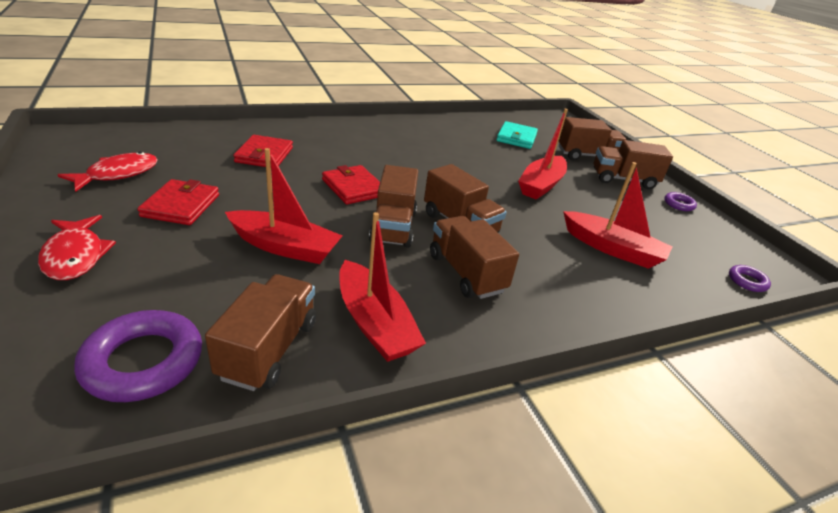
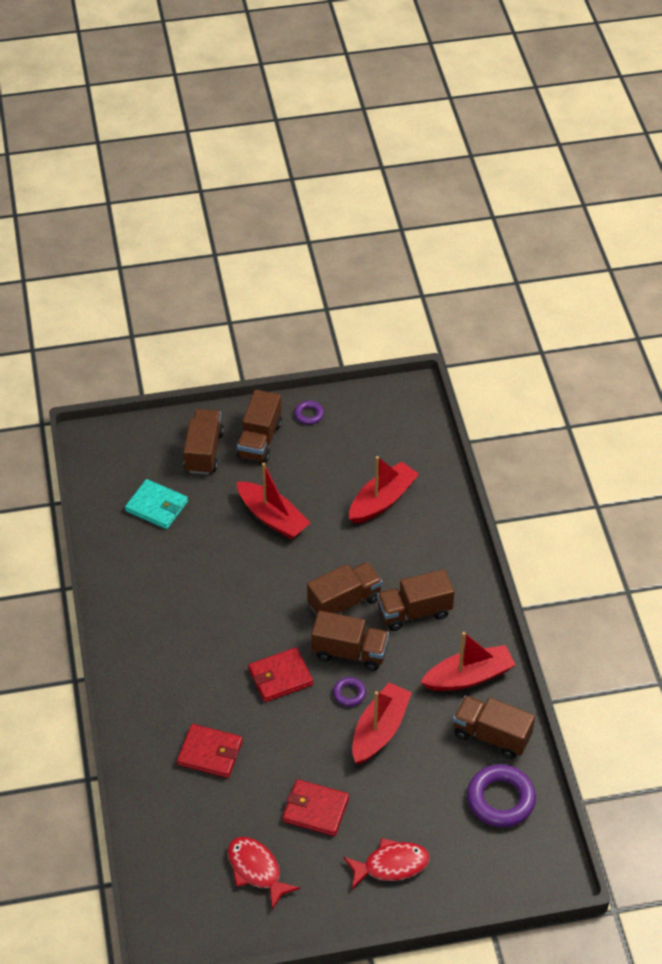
camera: 75 degrees left, 15 degrees up
purple ring [729,265,771,292] -> purple ring moved to [333,677,366,706]

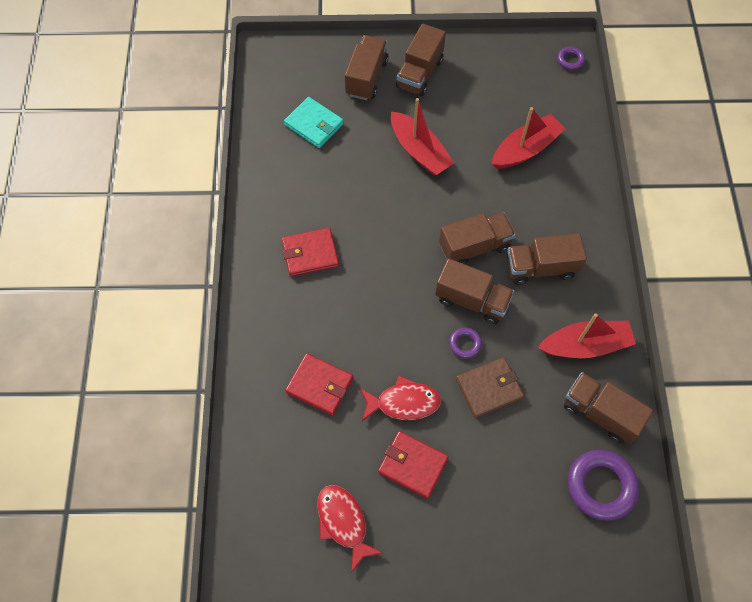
camera: 10 degrees right, 15 degrees up
red wallet [248,647,313,702] -> red wallet moved to [282,228,339,276]
purple ring [294,401,324,425] -> purple ring moved to [557,47,585,70]
red fish [343,838,430,889] -> red fish moved to [360,375,441,421]
red boat [352,682,412,764] -> brown wallet [456,357,524,418]

